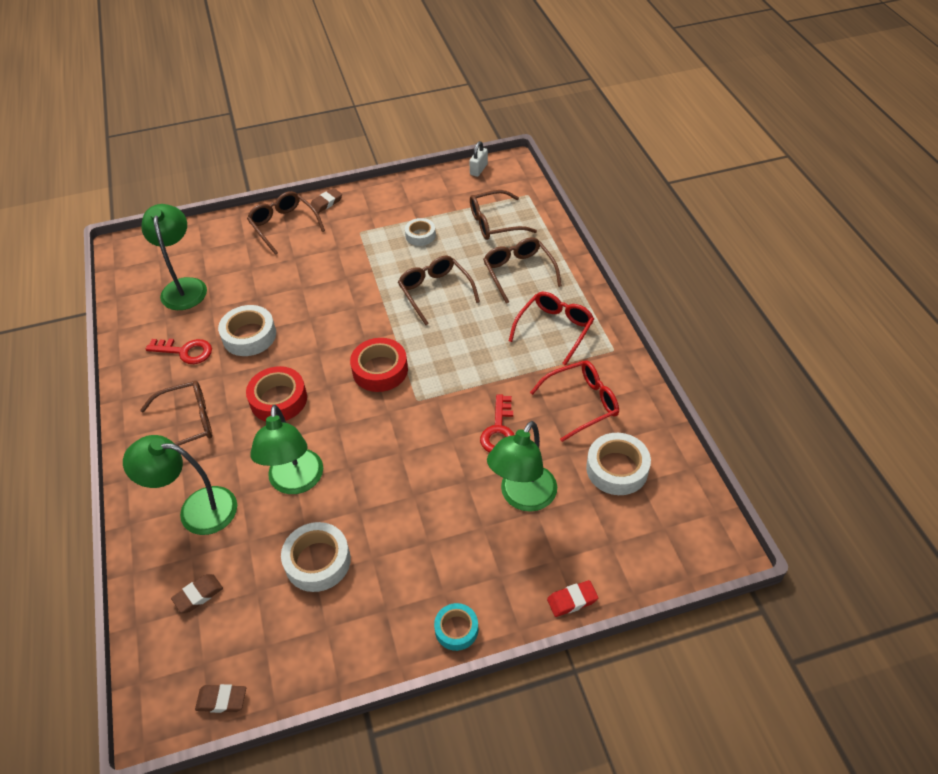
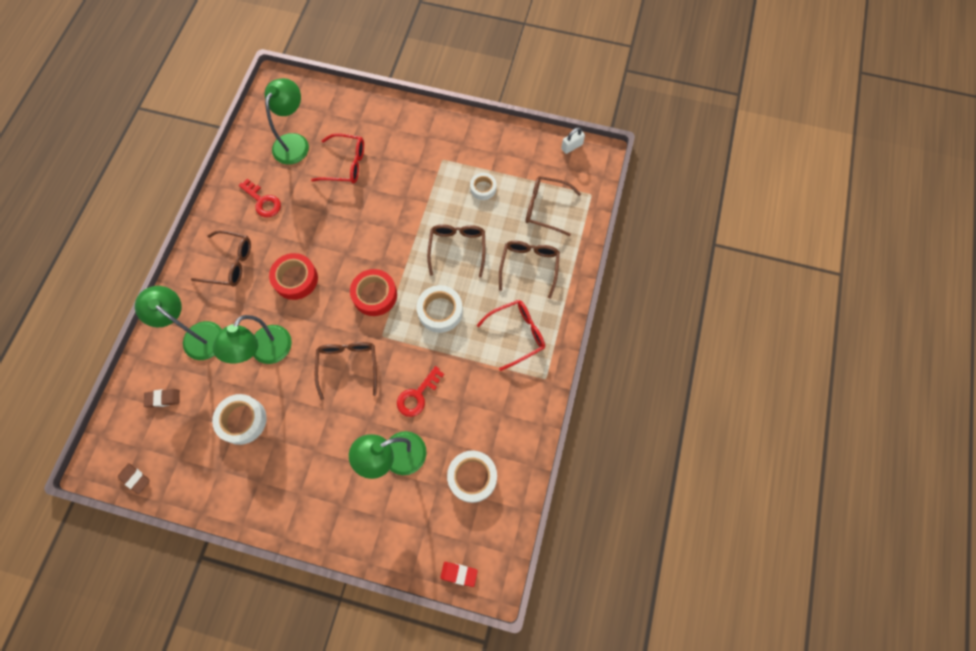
camera: 30 degrees right, 20 degrees up
white tape [218,305,276,356] -> white tape moved to [417,285,463,333]
brown glasses [247,191,325,255] -> brown glasses moved to [315,342,377,400]
brown eraser [311,188,342,213] -> none
turquoise tape [434,603,478,651] -> none
red glasses [530,360,619,442] -> red glasses moved to [311,133,364,184]
red eraser [547,580,598,617] -> red eraser moved to [440,562,478,587]

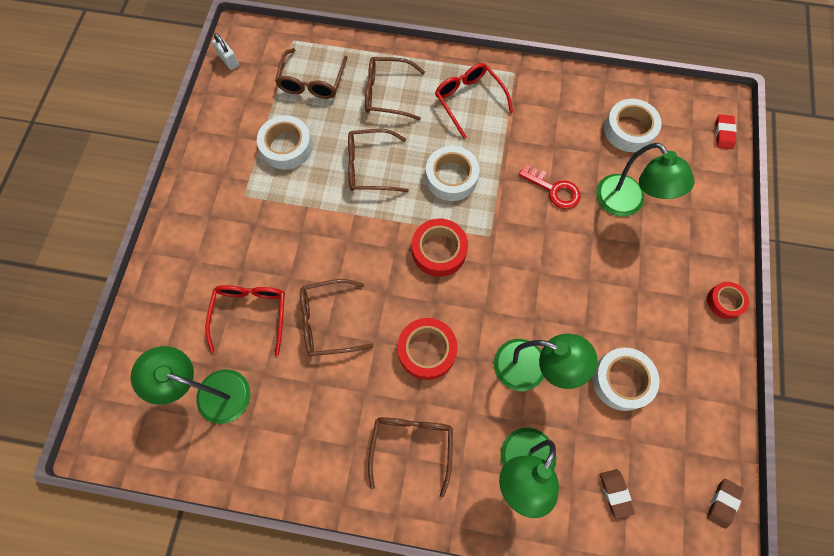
camera: 95 degrees left, 0 degrees up
red key [239,179,281,217] -> none
brown glasses [315,342,377,400] -> brown glasses moved to [300,279,373,356]
white tape [470,173,496,200] -> white tape [257,115,312,170], size x1.60
none -> red tape [707,282,749,319]

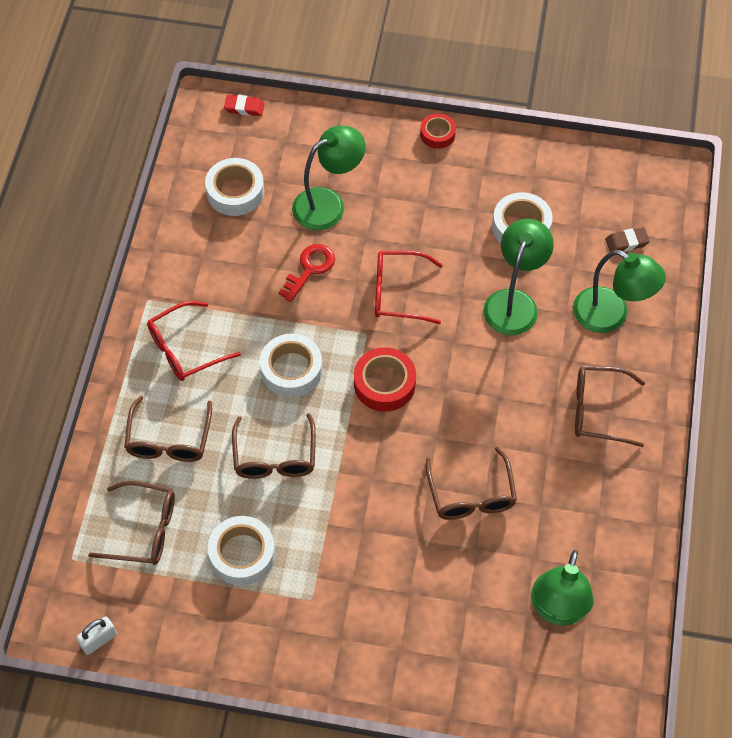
camera: 90 degrees left, 10 degrees down
red glasses [205,285,285,356] -> red glasses moved to [375,251,443,324]
red tape [398,318,457,380] -> none
brown eraser [707,479,744,529] -> none

